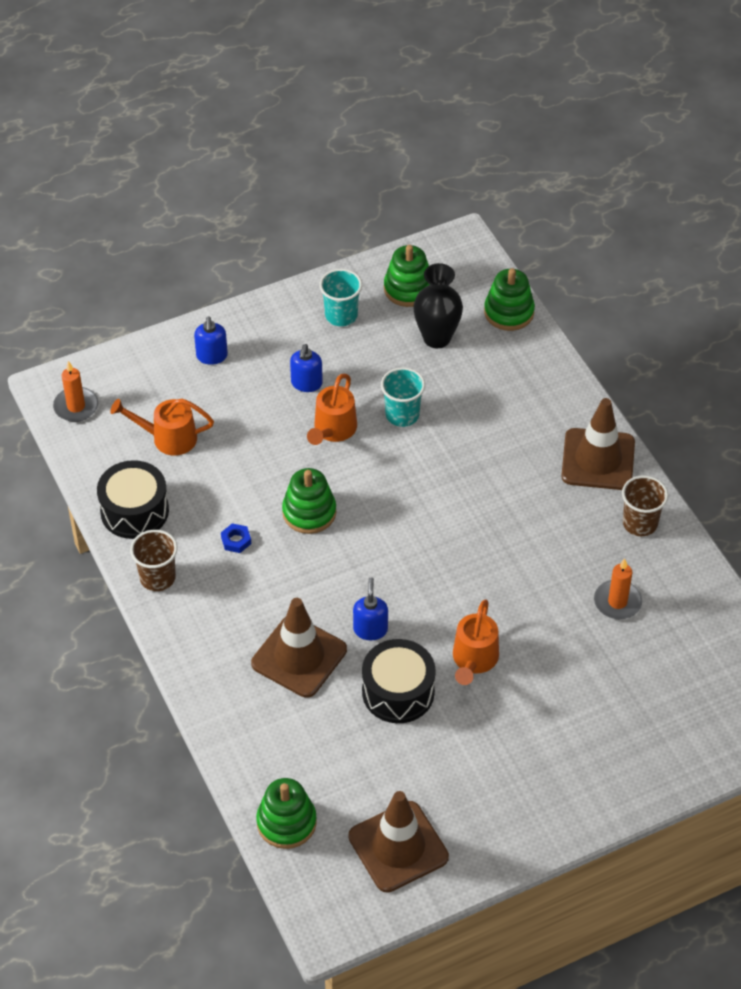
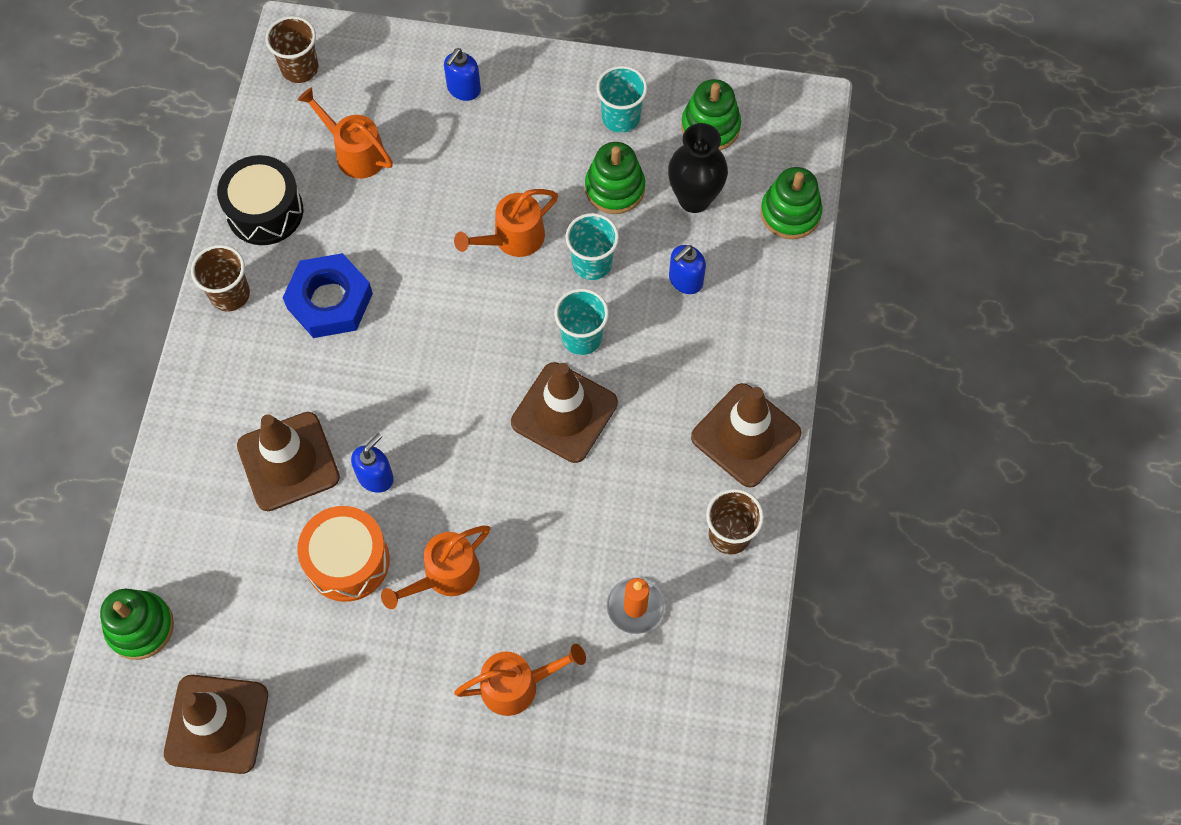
camera: 35 degrees right, 15 degrees up
orange candle [53,361,98,422] -> brown cup [265,16,319,83]
blue nut [221,523,251,553] -> blue nut [283,253,373,338], size x2.41
green stacking toy [282,468,336,534] -> green stacking toy moved to [585,142,645,214]
blue soap dispenser [290,344,323,392] -> blue soap dispenser moved to [669,245,706,294]
black drum [362,639,436,723] -> orange drum [297,506,390,602]
none -> orange watering can [454,644,586,716]
none -> brown traffic cone [511,362,618,463]
none -> turquoise cup [554,288,609,355]

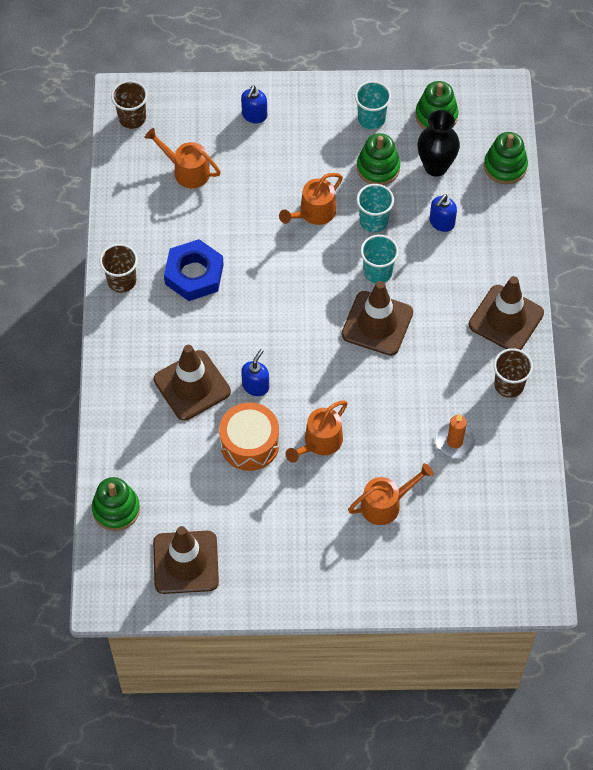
camera: 10 degrees left, 5 degrees down
black drum [217,155,303,245] -> none

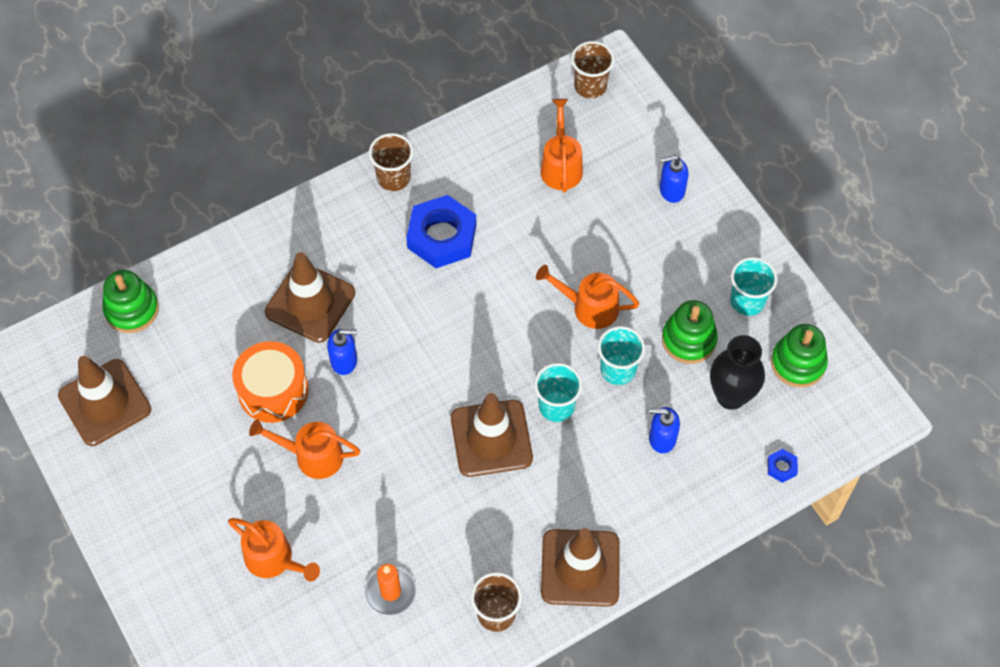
camera: 60 degrees right, 0 degrees up
green stacking toy [484,132,528,184] -> blue nut [767,449,798,483]

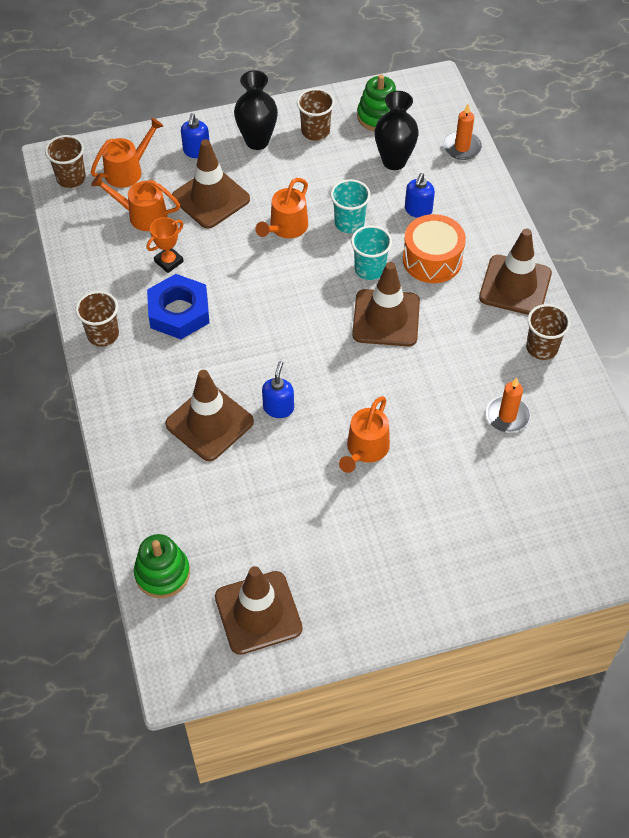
camera: 75 degrees left, 5 degrees down
orange watering can [228,518,320,582] -> orange watering can moved to [91,118,163,188]
orange drum [232,341,308,423] -> orange drum moved to [403,214,466,283]
green stacking toy [662,300,718,364] -> none
turquoise cup [730,257,778,316] -> brown cup [297,88,335,141]
blue nut [767,449,798,483] -> orange candle [444,103,482,160]
none -> orange trophy [147,217,184,273]
none -> brown traffic cone [172,139,250,229]
none -> black vase [234,70,278,150]

